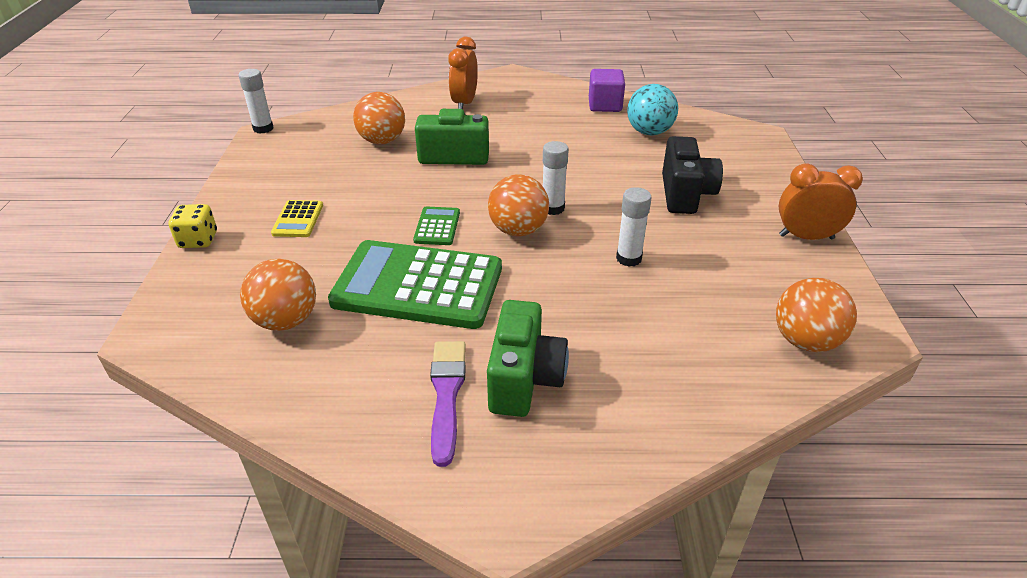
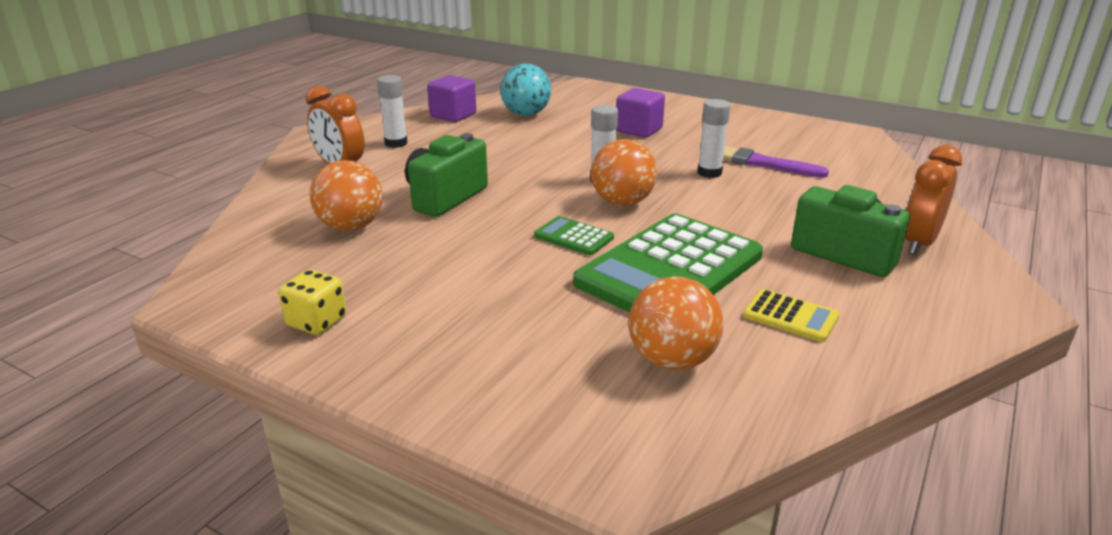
camera: 60 degrees left, 10 degrees down
yellow dice [169,204,217,248] -> yellow dice moved to [279,270,347,335]
white glue stick [238,69,273,134] -> white glue stick moved to [377,75,408,148]
yellow calculator [271,200,323,237] -> yellow calculator moved to [743,289,840,342]
purple brush [430,341,466,467] -> purple brush moved to [723,146,829,178]
black camera [662,136,723,214] -> purple cube [616,88,665,138]
orange ball [776,278,857,352] -> none
orange clock [779,163,863,240] -> orange clock moved to [905,145,963,255]

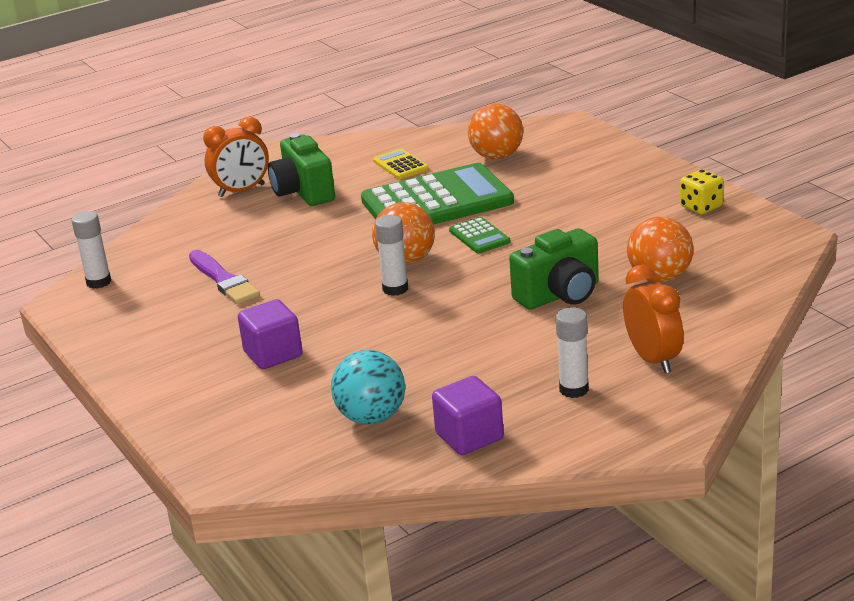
camera: 150 degrees left, 0 degrees up
white glue stick [697,99,730,178] -> white glue stick moved to [71,211,111,289]

